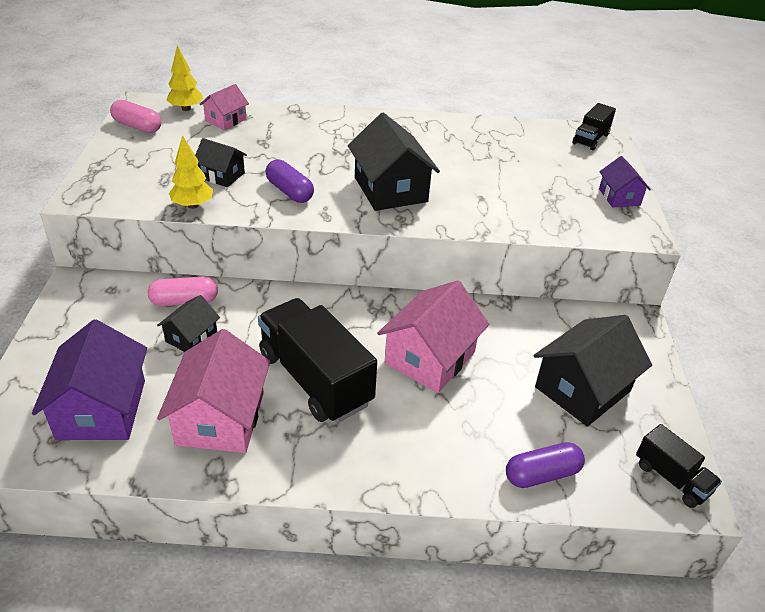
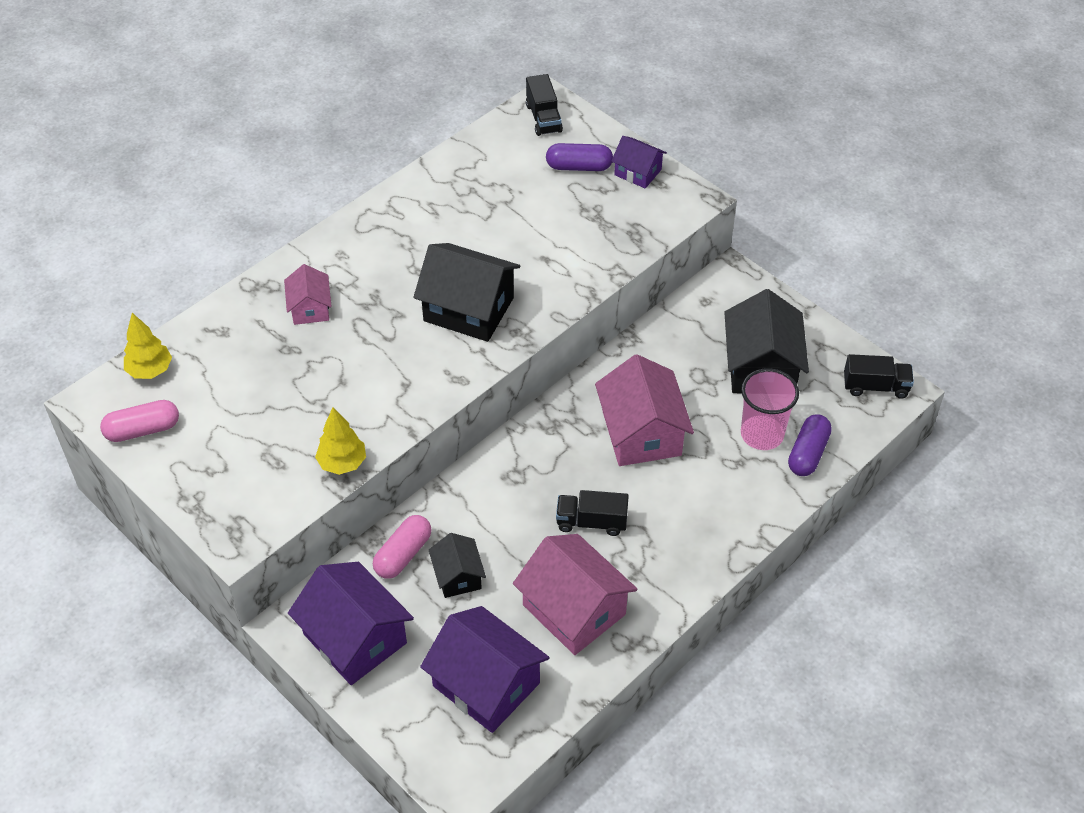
camera: 45 degrees left, 10 degrees up
black house [195,138,247,187] -> none
pink house [200,84,249,130] -> pink house moved to [284,264,332,325]
black truck [258,298,377,423] -> black truck [556,490,629,536], size x0.51
purple capsule [265,159,314,203] -> purple capsule moved to [546,143,613,171]
none -> purple house [288,562,414,685]
none -> pink cup [741,368,799,450]

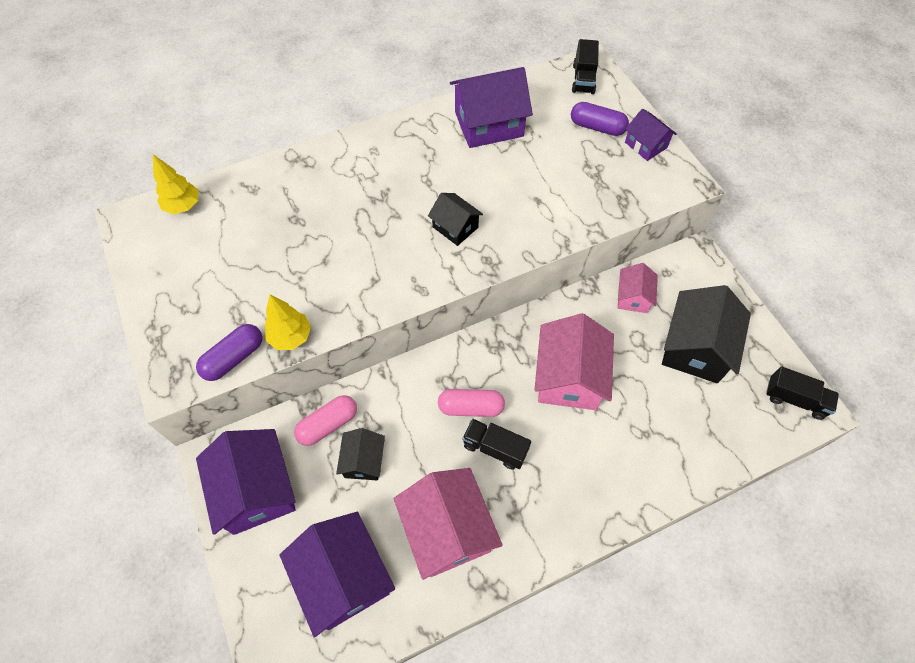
camera: 20 degrees right, 10 degrees up
pink capsule [100,400,179,442] -> pink capsule moved to [438,389,505,417]
pink house [284,264,332,325] -> pink house moved to [617,263,658,313]
black house [413,243,520,342] -> black house [428,193,483,246], size x0.55
pink cup [741,368,799,450] -> none
purple capsule [788,414,832,476] -> purple capsule moved to [196,324,262,381]
none -> purple house [450,67,533,148]

